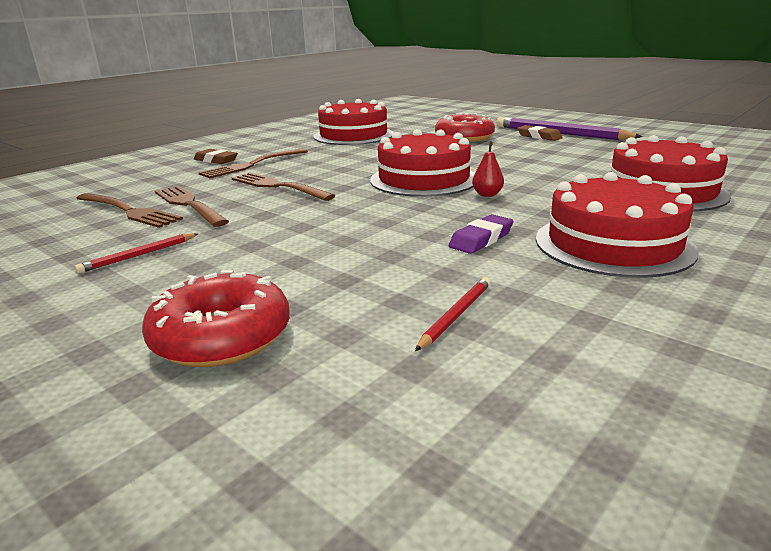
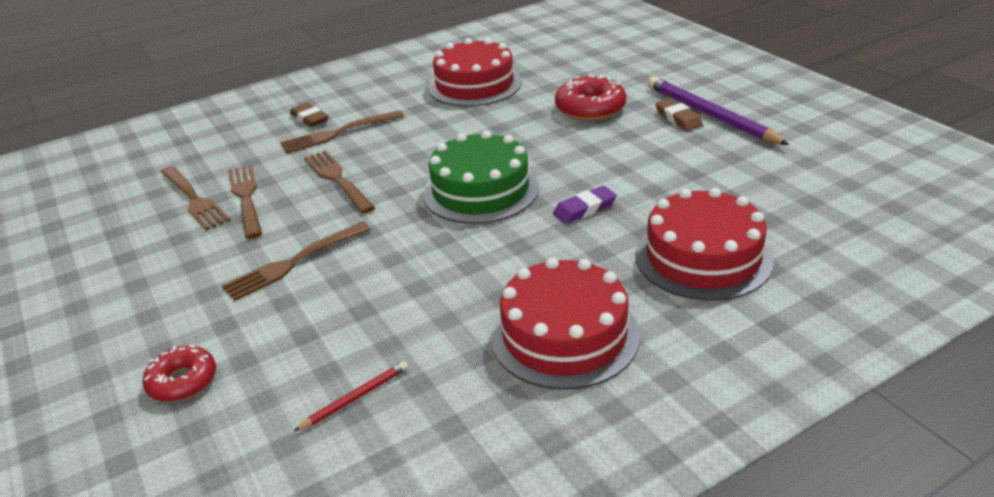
camera: 20 degrees right, 10 degrees up
red pencil [75,233,198,273] -> none
red donut [142,270,290,367] -> red donut [142,345,216,402], size x0.66
red cake [370,129,475,197] -> green cake [423,130,539,224]
purple eraser [449,214,513,254] -> purple eraser moved to [553,186,617,224]
red pear [472,141,504,197] -> none
none -> brown fork [222,222,371,301]

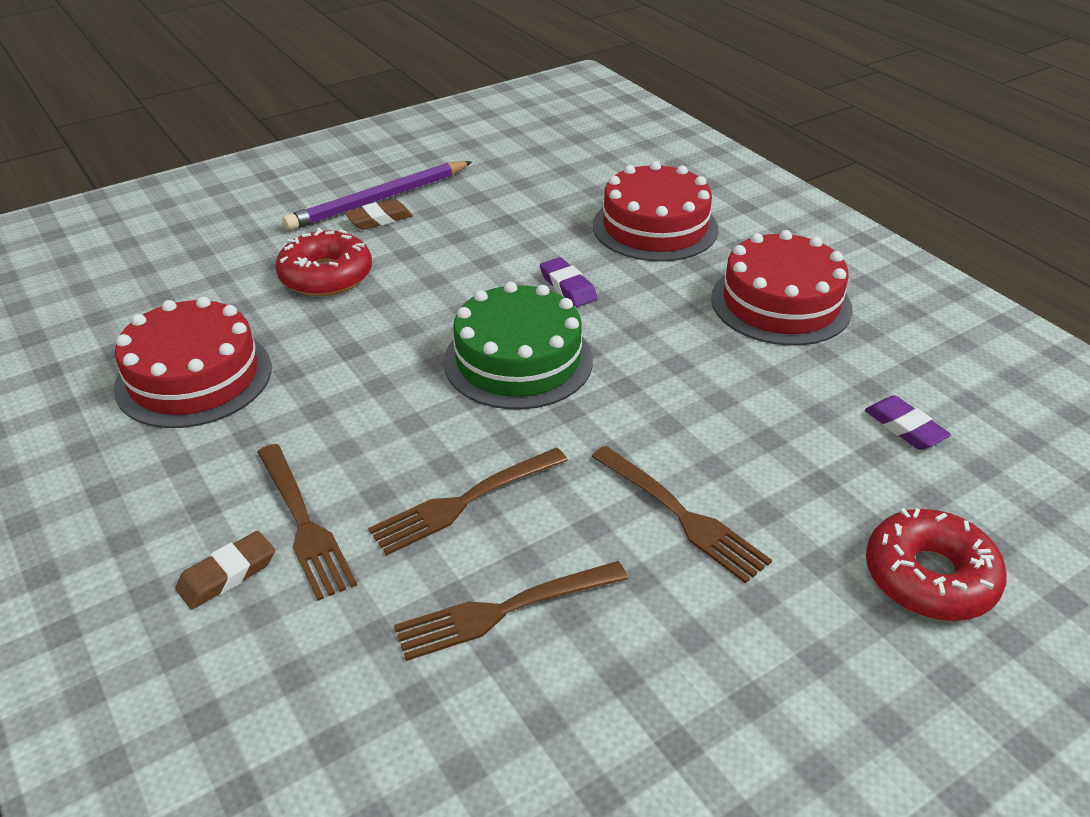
camera: 95 degrees left, 5 degrees up
red donut [142,345,216,402] -> red donut [866,508,1007,621], size x1.52
brown fork [161,166,231,231] -> none
red pencil [293,361,408,432] -> purple eraser [865,395,951,450]

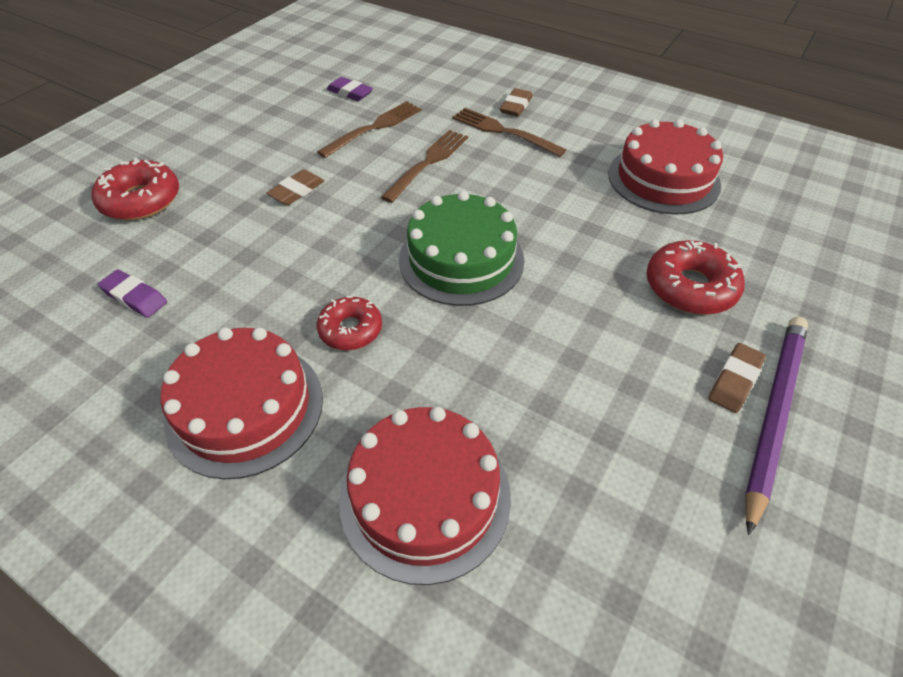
camera: 155 degrees right, 10 degrees up
purple eraser [540,257,598,307] -> purple eraser moved to [327,77,373,101]
brown fork [591,446,772,583] -> brown eraser [266,169,324,205]
none -> red donut [317,296,382,350]

